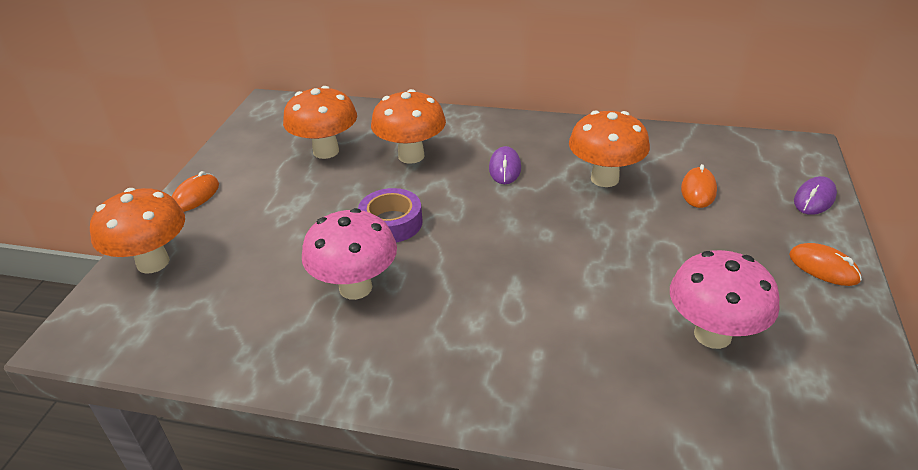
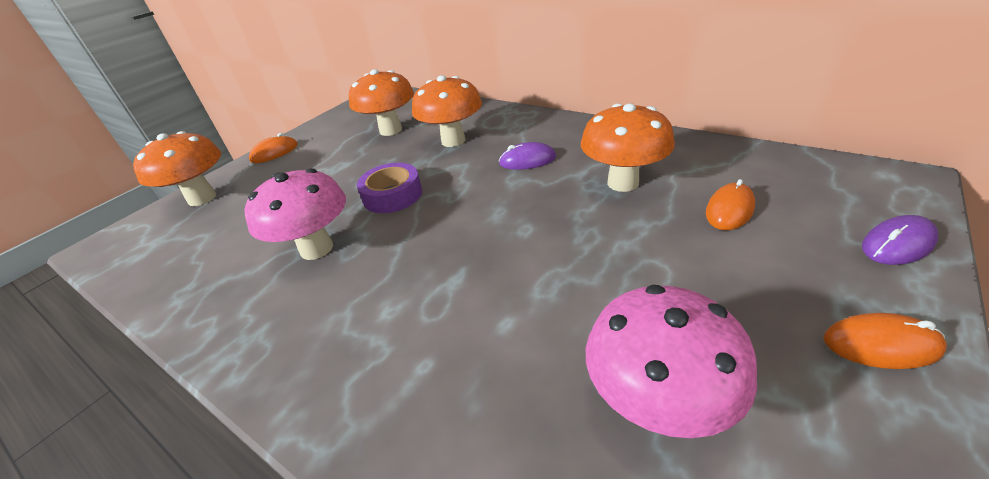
camera: 25 degrees right, 0 degrees up
purple mouse [489,146,521,184] -> purple mouse turned 60 degrees clockwise [499,142,556,170]
orange mouse [789,243,862,286] -> orange mouse turned 60 degrees counterclockwise [824,313,947,369]

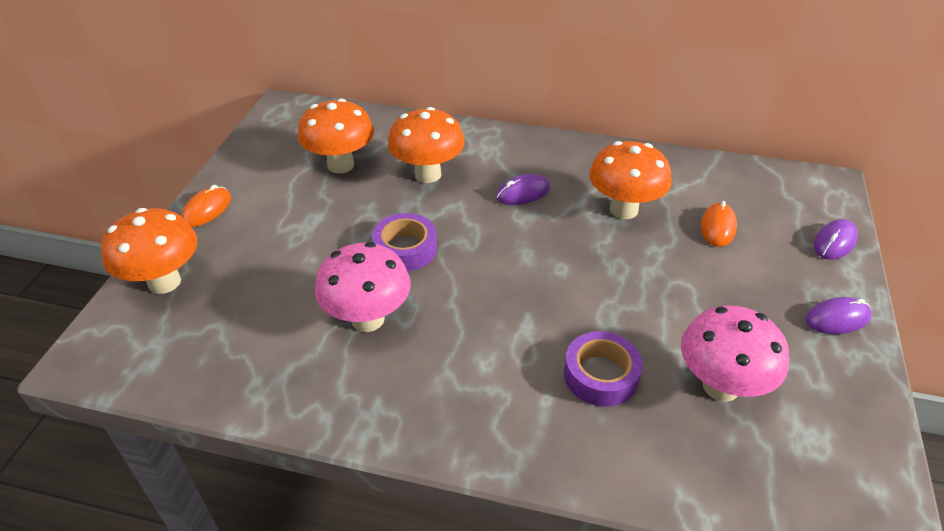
camera: 25 degrees left, 5 degrees up
orange mouse [824,313,947,369] -> purple mouse [805,297,871,334]
none -> purple tape [564,331,642,407]

